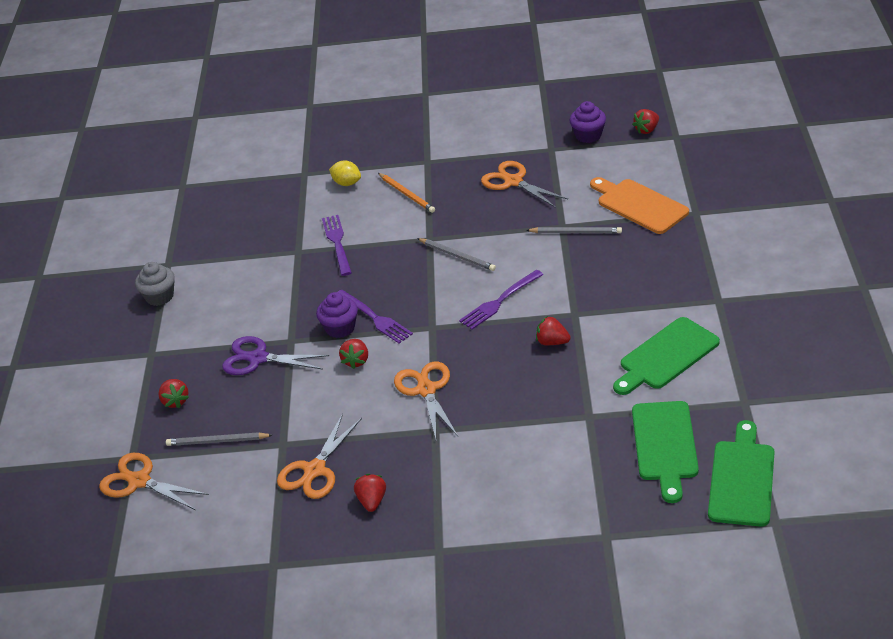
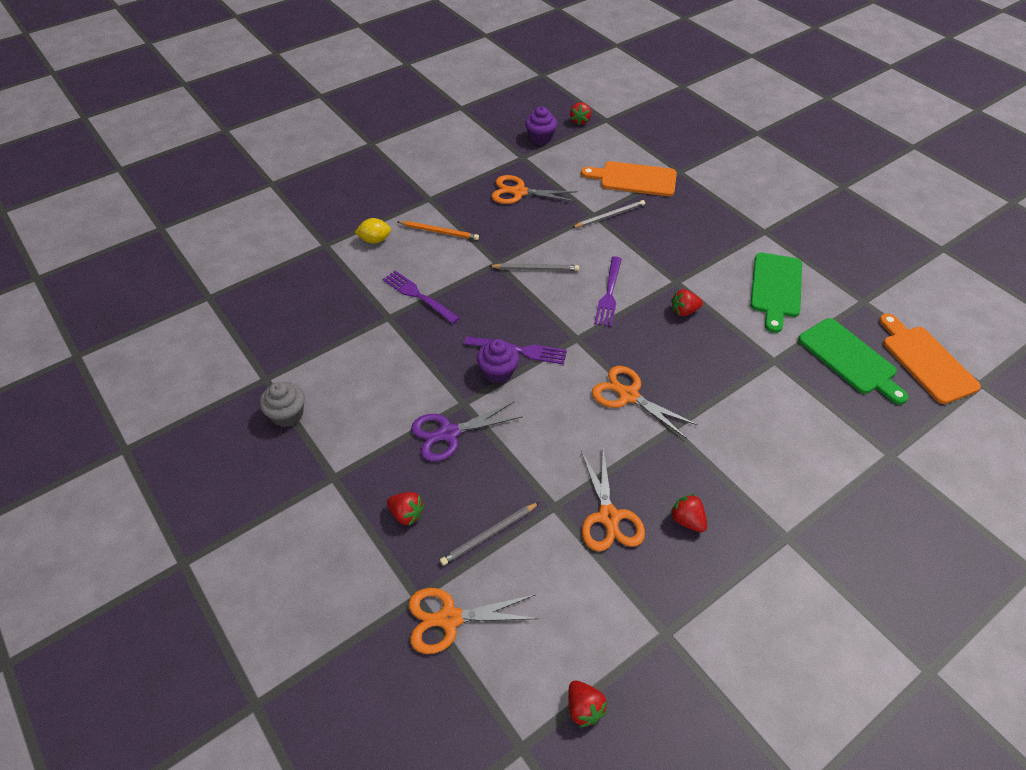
camera: 40 degrees left, 10 degrees up
red strawberry [339,339,368,369] -> red strawberry moved to [568,681,607,727]
green cutting board [708,420,775,527] -> orange cutting board [879,314,981,404]

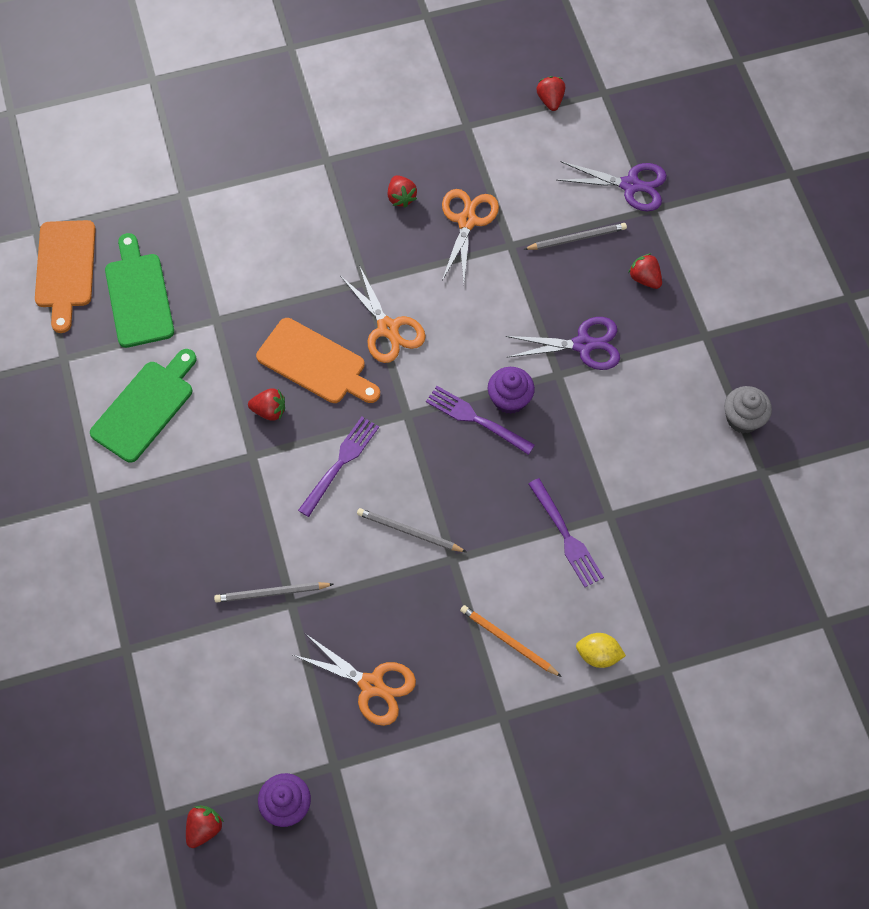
camera: 160 degrees left, 15 degrees up
orange scissors [409,588,540,654] -> purple scissors [557,161,667,211]
orange cutting board [581,161,677,196] -> orange cutting board moved to [256,318,380,403]

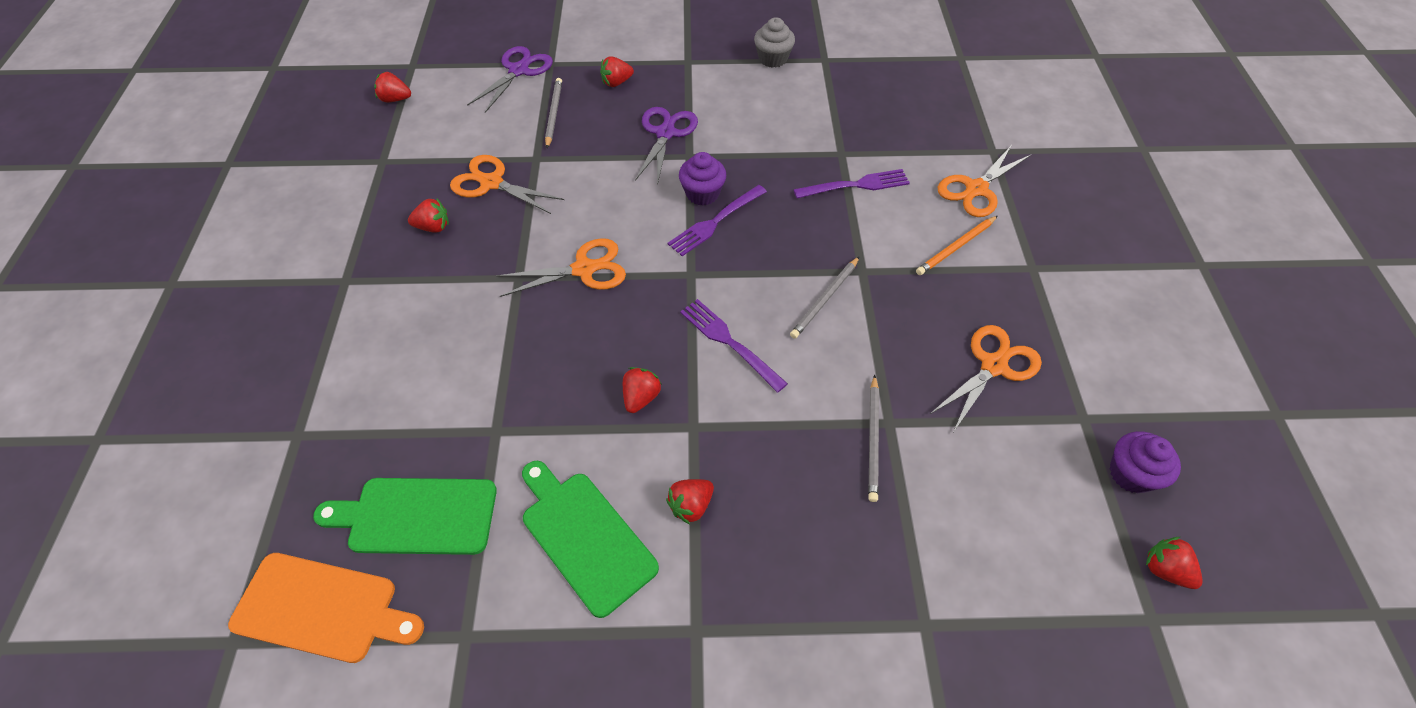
camera: 75 degrees left, 10 degrees down
orange cutting board [256,318,380,403] -> none
yellow lemon [576,633,626,668] -> orange scissors [938,145,1032,217]
none -> red strawberry [666,479,714,524]

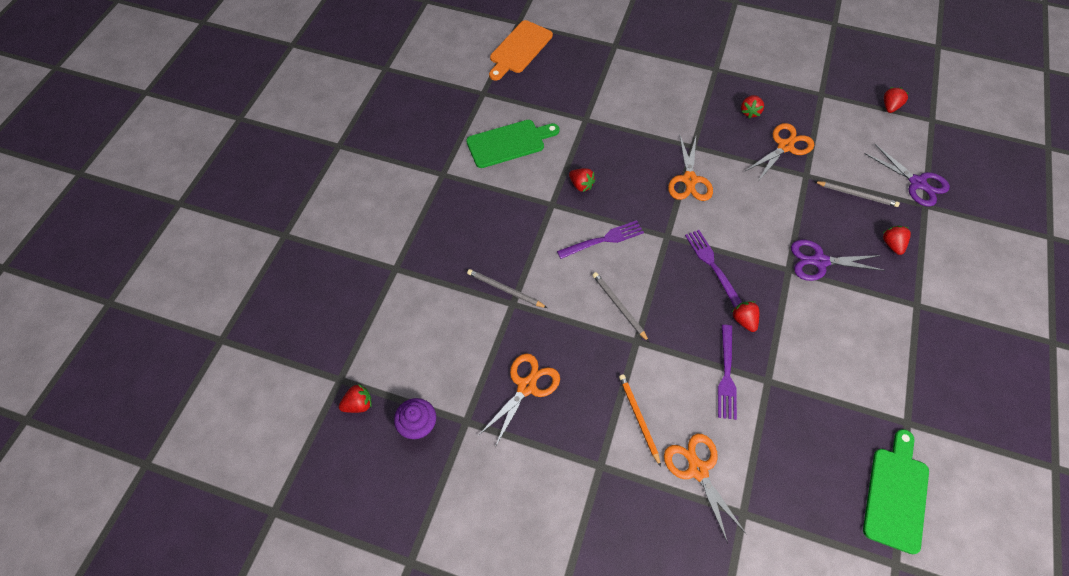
camera: 110 degrees right, 5 degrees up
green cutting board [313,478,497,555] -> green cutting board moved to [863,429,929,554]
purple scissors [635,107,698,186] -> purple scissors turned 150 degrees clockwise [791,240,885,281]
red strawberry [666,479,714,524] -> red strawberry moved to [732,301,759,332]
purple cupcake [679,152,726,205] -> none
grey cupcake [754,17,795,68] -> none
orange scissors [929,325,1042,431] -> orange scissors turned 120 degrees counterclockwise [478,354,560,447]

